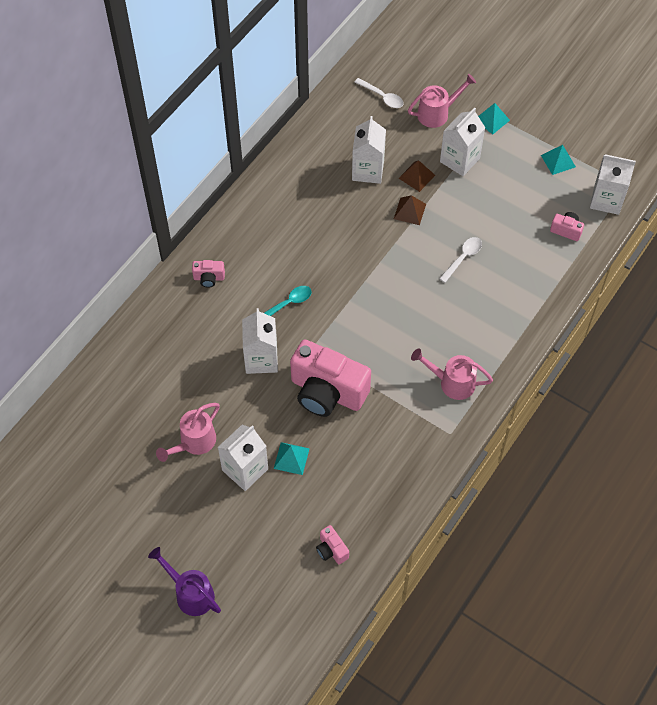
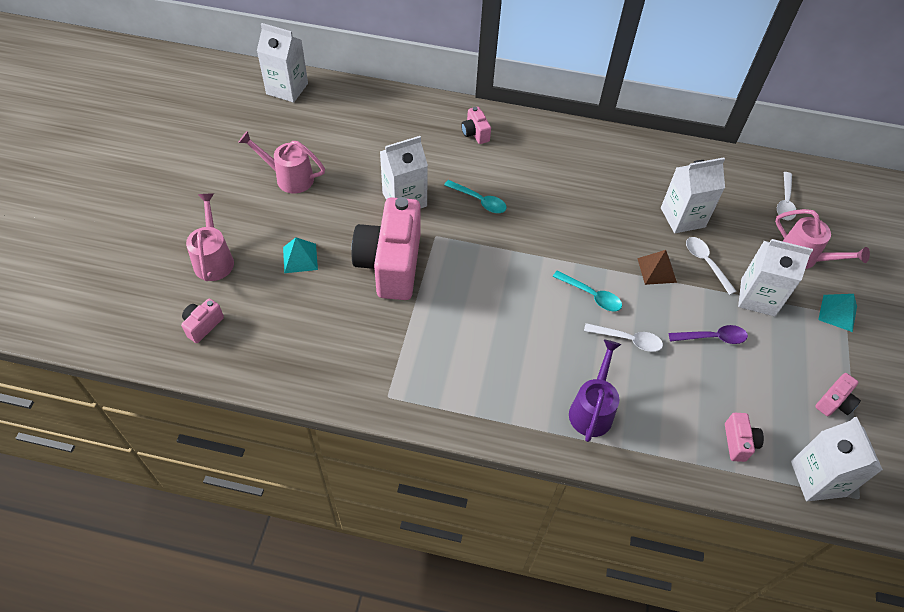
camera: 65 degrees right, 5 degrees down
purple watering can [148,547,221,616] -> purple watering can moved to [569,340,621,442]
white carton [218,425,268,491] -> white carton moved to [257,23,308,103]
brown pyramid [398,160,435,192] -> white spoon [686,237,737,295]
pink watering can [411,348,493,400] -> pink watering can moved to [186,193,234,281]
turquoise pyramid [541,145,576,175] -> pink camera [815,373,861,416]
none -> turquoise spoon [553,270,622,311]
none -> purple spoon [669,325,748,344]

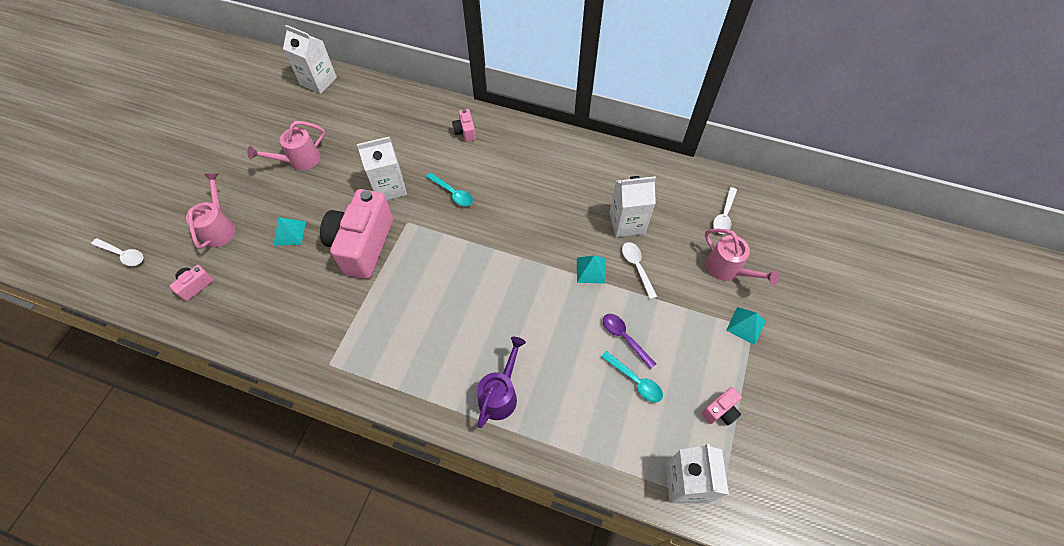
camera: 10 degrees right, 5 degrees up
pink watering can [238,131,325,193] -> pink watering can turned 60 degrees counterclockwise [247,121,325,170]
turquoise spoon [553,270,622,311] -> turquoise spoon moved to [601,351,663,403]
white spoon [584,323,663,352] -> white spoon moved to [91,238,143,266]
brown pyramid [637,250,677,285] -> turquoise pyramid [577,255,606,283]
purple spoon [669,325,748,344] -> purple spoon turned 135 degrees counterclockwise [603,314,656,369]
pink camera [725,413,764,462] -> none
white carton [738,239,813,316] -> none

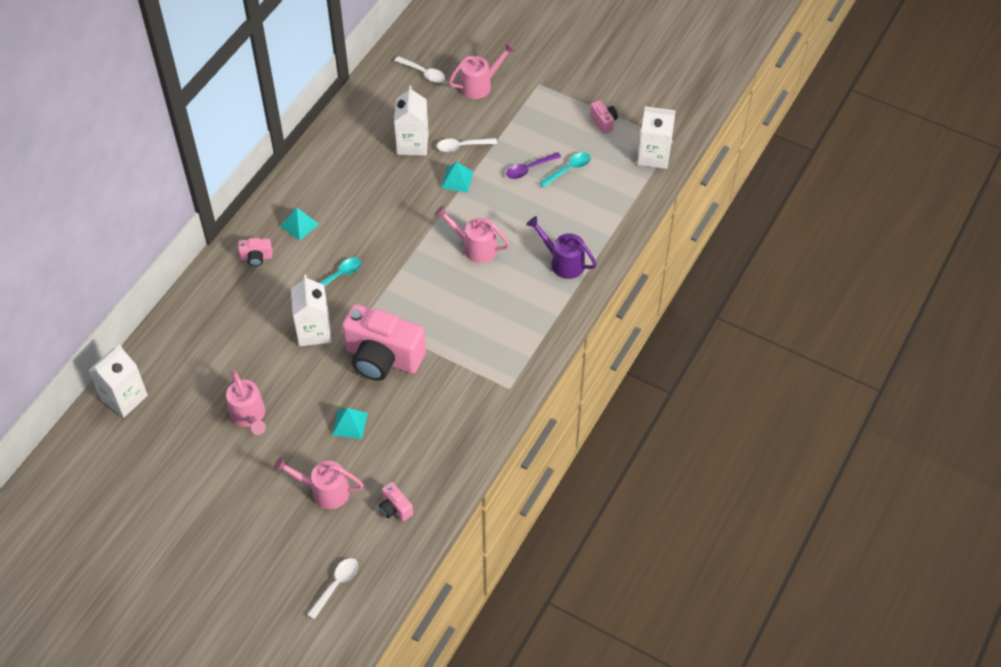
camera: 80 degrees left, 5 degrees down
turquoise pyramid [726,307,766,345] -> turquoise pyramid moved to [281,207,319,241]
none -> pink watering can [435,205,510,263]

